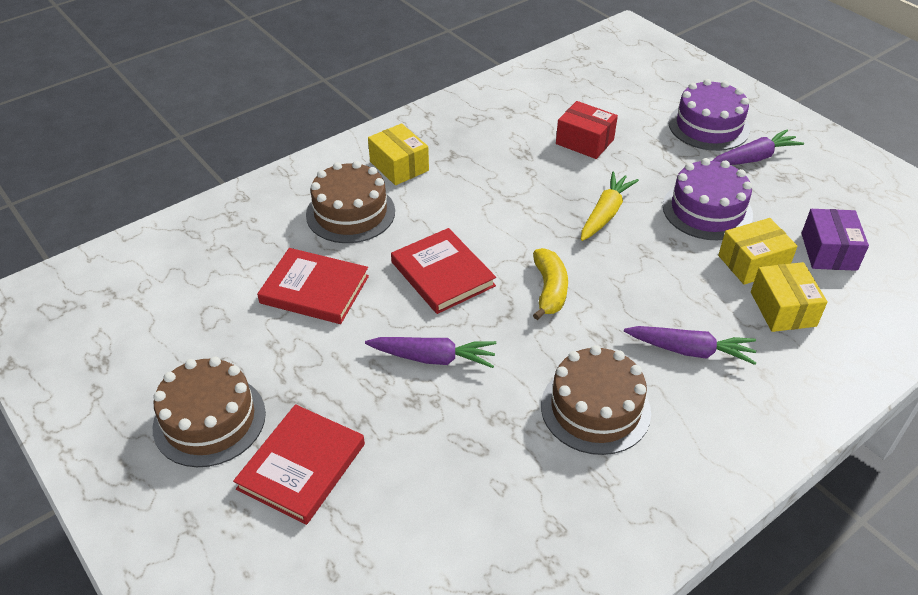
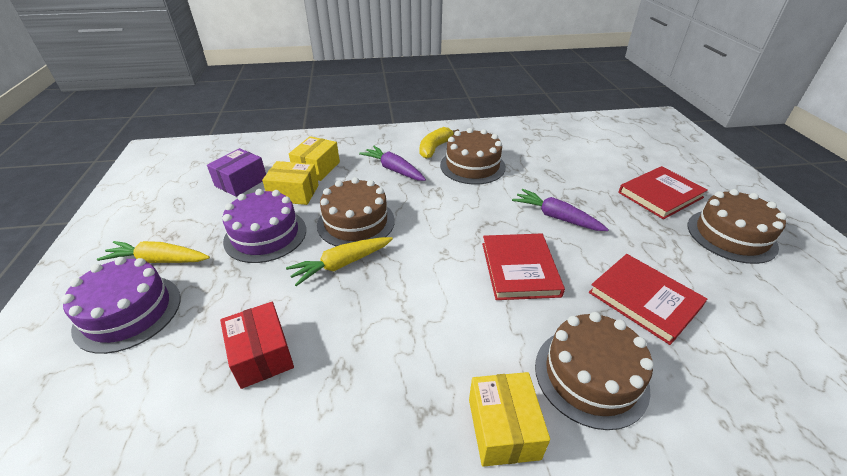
camera: 150 degrees left, 5 degrees down
yellow banana [533,248,568,320] -> yellow banana moved to [420,127,459,159]
purple carrot [712,129,804,165] -> yellow carrot [97,241,210,263]
none -> brown cake [317,177,395,246]

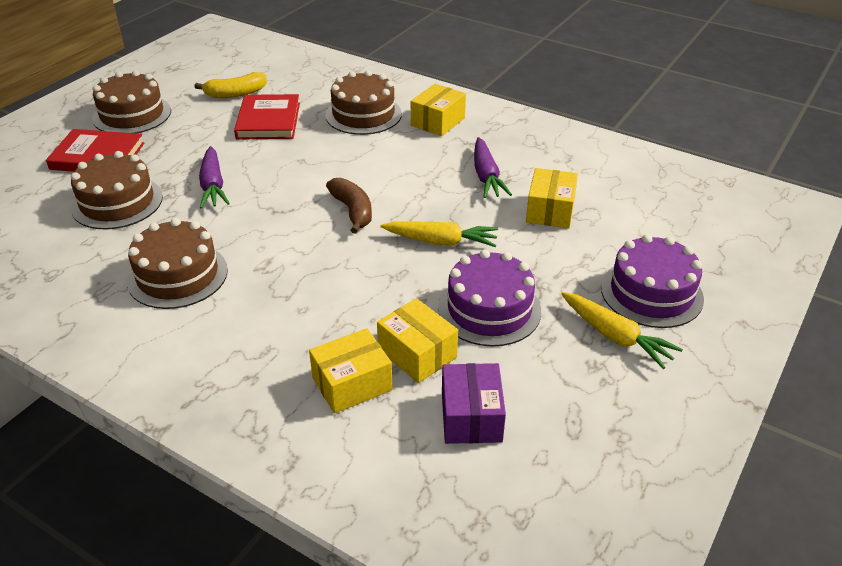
camera: 140 degrees left, 0 degrees up
purple box [207,148,266,197] -> purple box turned 75 degrees counterclockwise [442,363,506,444]
red box [220,302,294,389] -> yellow box [526,168,578,228]
brown cake [317,177,395,246] -> brown cake moved to [71,151,163,229]
purple carrot [359,146,426,181] -> purple carrot moved to [474,137,512,198]
yellow banana [420,127,459,159] -> yellow banana moved to [194,72,267,98]
red book [482,233,565,300] -> none
none -> brown banana [326,178,372,234]

